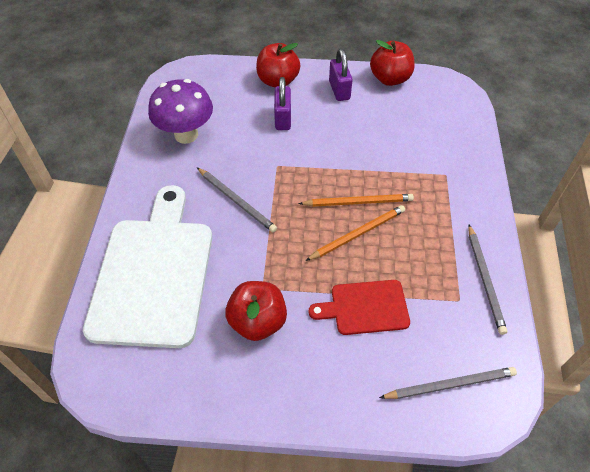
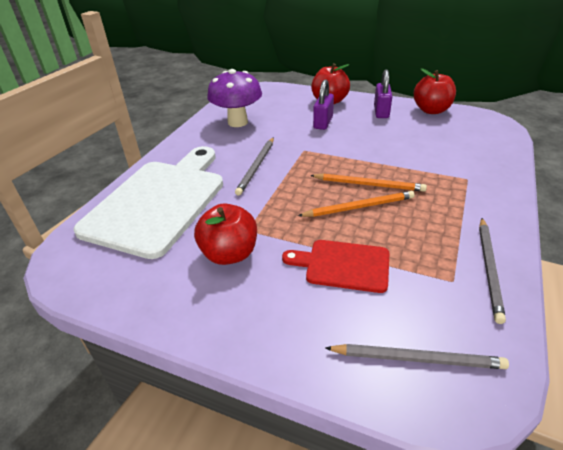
camera: 20 degrees right, 15 degrees down
grey pencil [197,168,277,232] -> grey pencil turned 45 degrees clockwise [235,137,274,196]

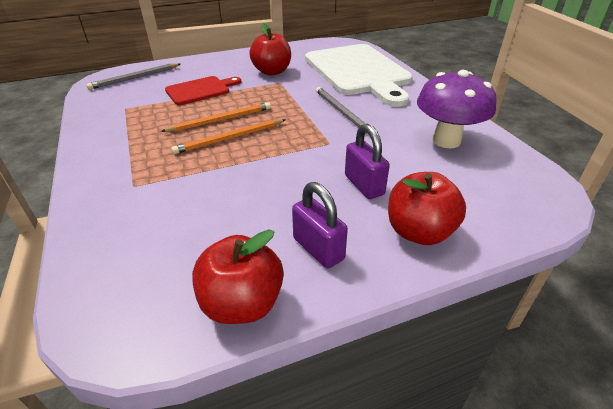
camera: 135 degrees right, 0 degrees up
orange pencil [298,191,415,217] -> orange pencil turned 150 degrees counterclockwise [161,102,271,132]
grey pencil [479,218,506,324] -> none

